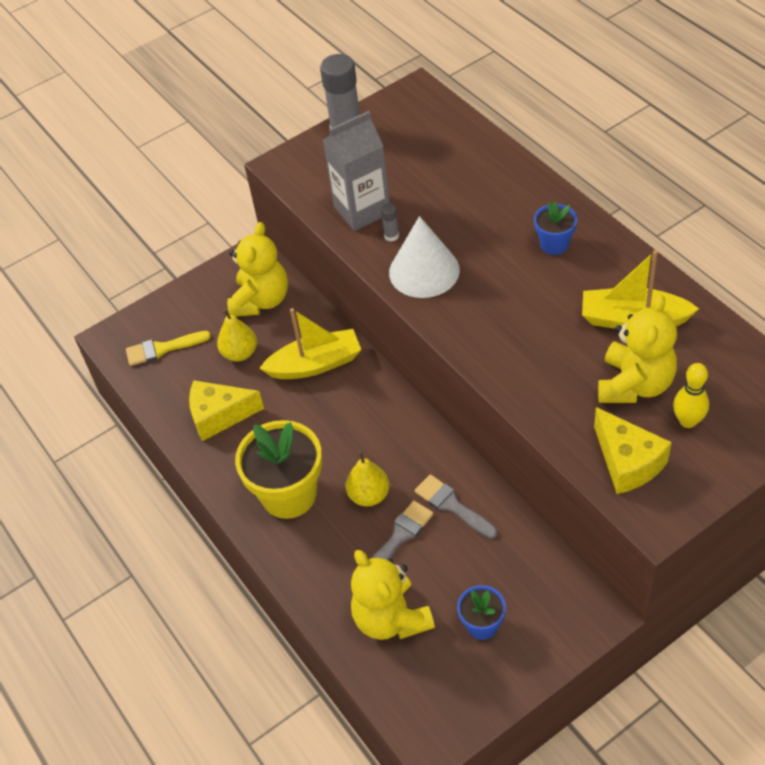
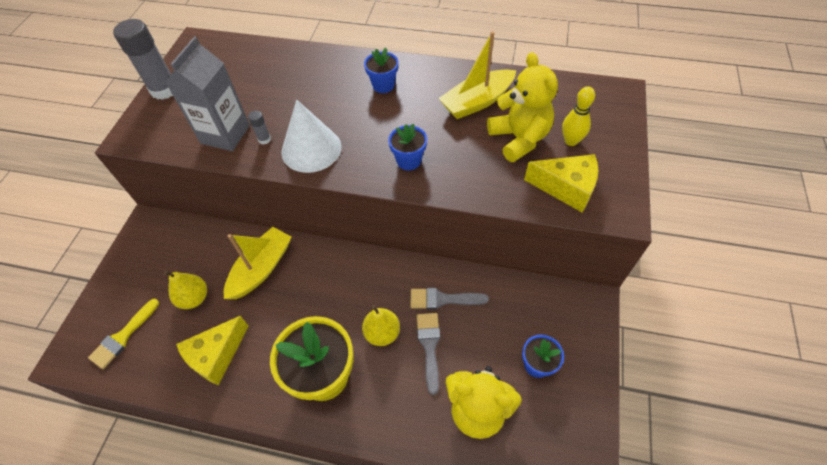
camera: 45 degrees left, 5 degrees up
yellow teddy bear [227,222,288,317] -> none
none -> blue flower pot [388,124,427,171]

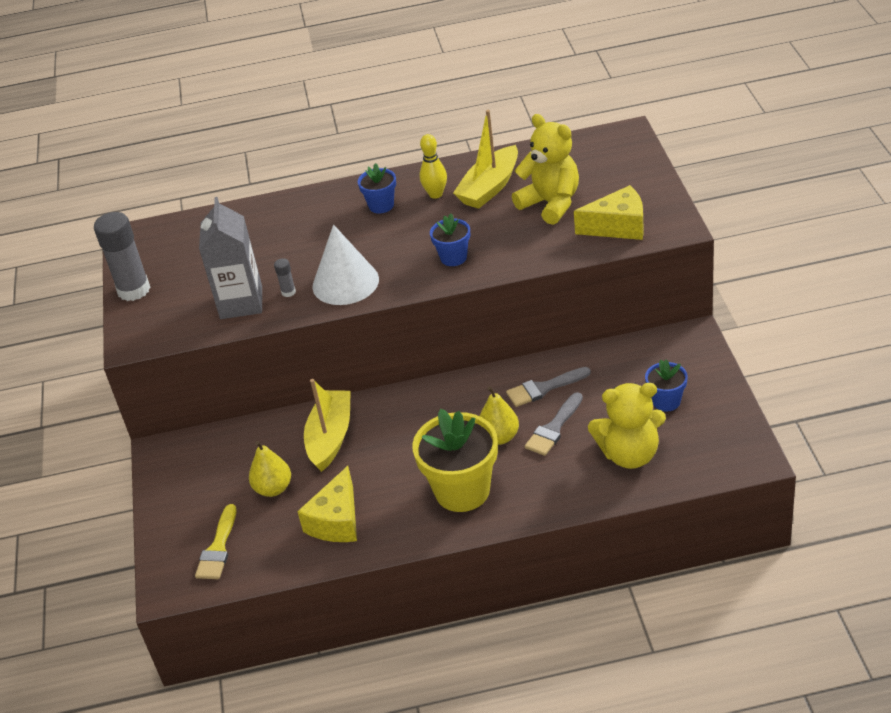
camera: 20 degrees left, 15 degrees down
grey brush [417,313,440,395] -> grey brush turned 120 degrees counterclockwise [525,392,583,456]
yellow bowling pin [562,86,595,146] -> yellow bowling pin moved to [419,134,447,199]

